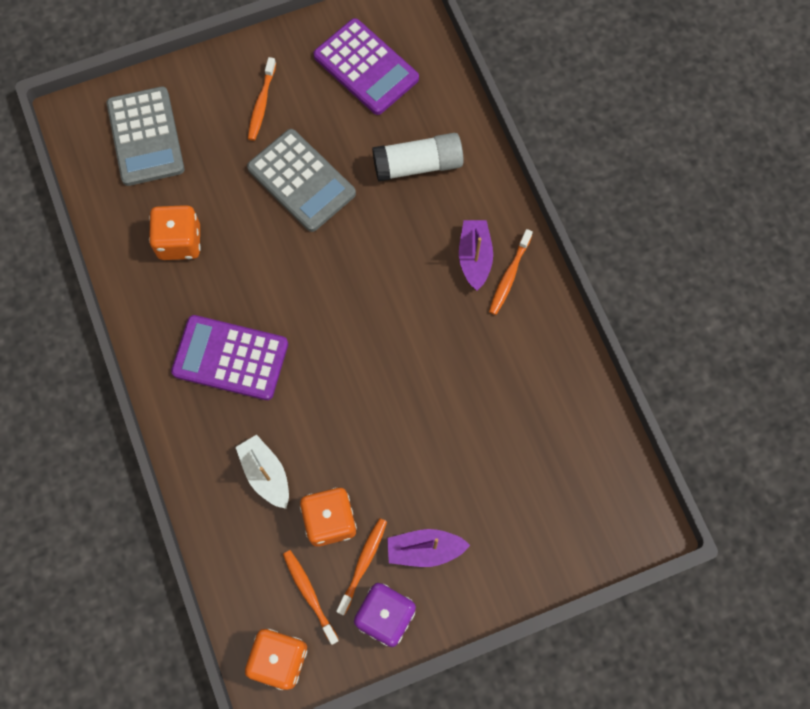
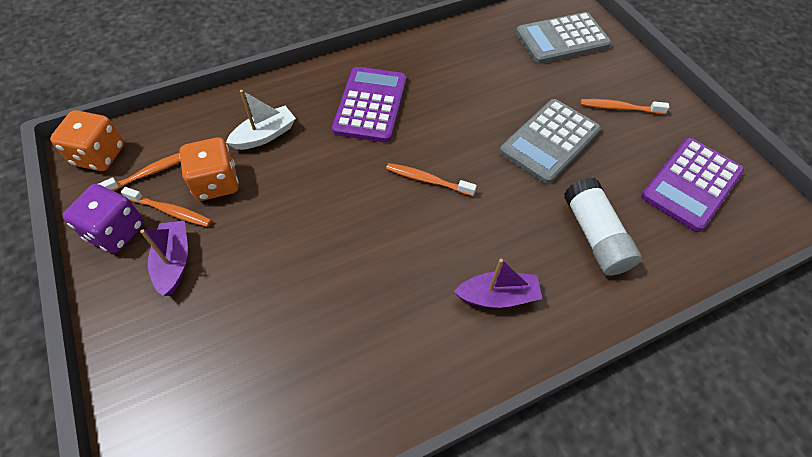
camera: 85 degrees right, 15 degrees down
orange dice [149,205,201,260] -> none
orange toothbrush [489,229,533,315] -> orange toothbrush moved to [386,163,477,196]

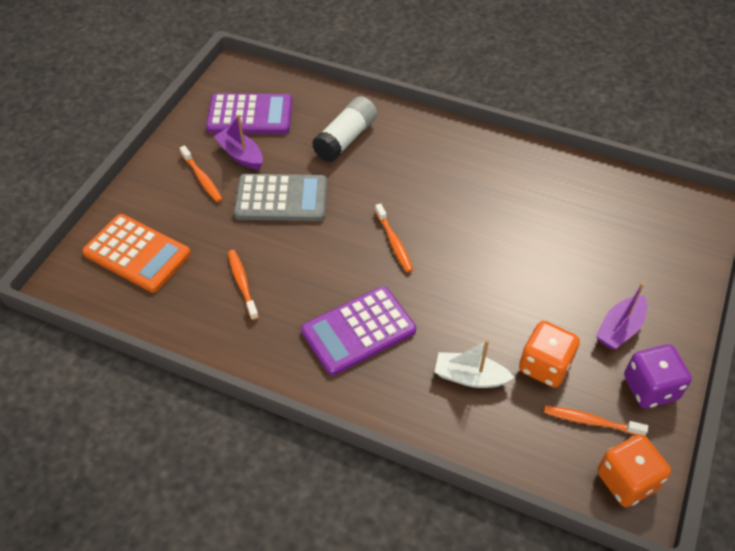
camera: 130 degrees left, 5 degrees down
orange toothbrush [121,187,212,227] -> orange toothbrush moved to [228,250,259,320]
purple boat [454,259,542,308] -> purple boat moved to [214,114,263,170]
grey calculator [516,12,611,64] -> orange calculator [82,214,191,292]

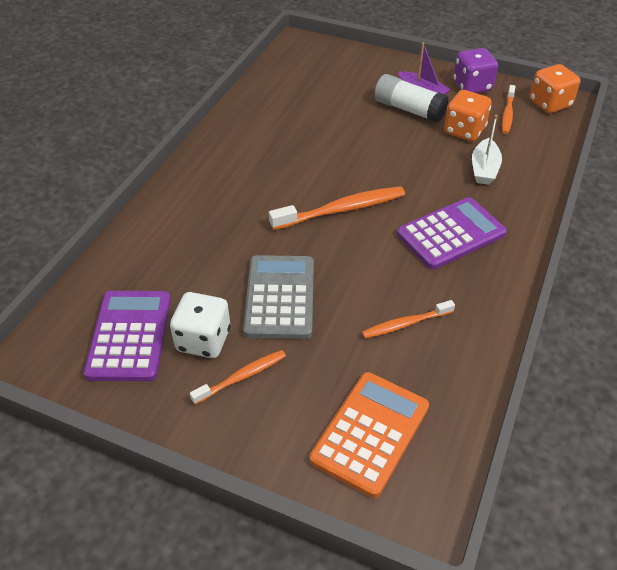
camera: 90 degrees left, 5 degrees down
purple boat [214,114,263,170] -> white dice [170,292,231,358]
purple calculator [301,286,416,376] -> purple calculator turned 90 degrees counterclockwise [397,197,507,270]
white glue stick [312,96,377,162] -> white glue stick moved to [374,74,449,123]
orange toothbrush [375,203,413,273] -> orange toothbrush [269,186,405,230], size x1.67

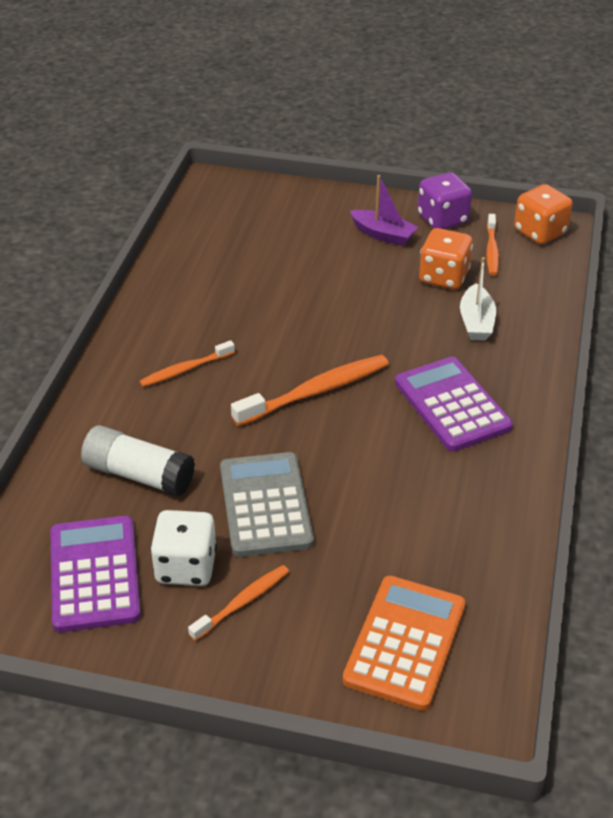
camera: 10 degrees left, 5 degrees down
orange toothbrush [362,300,455,339] -> orange toothbrush moved to [139,340,235,387]
white glue stick [374,74,449,123] -> white glue stick moved to [81,425,195,496]
purple calculator [397,197,507,270] -> purple calculator turned 75 degrees counterclockwise [395,357,513,452]

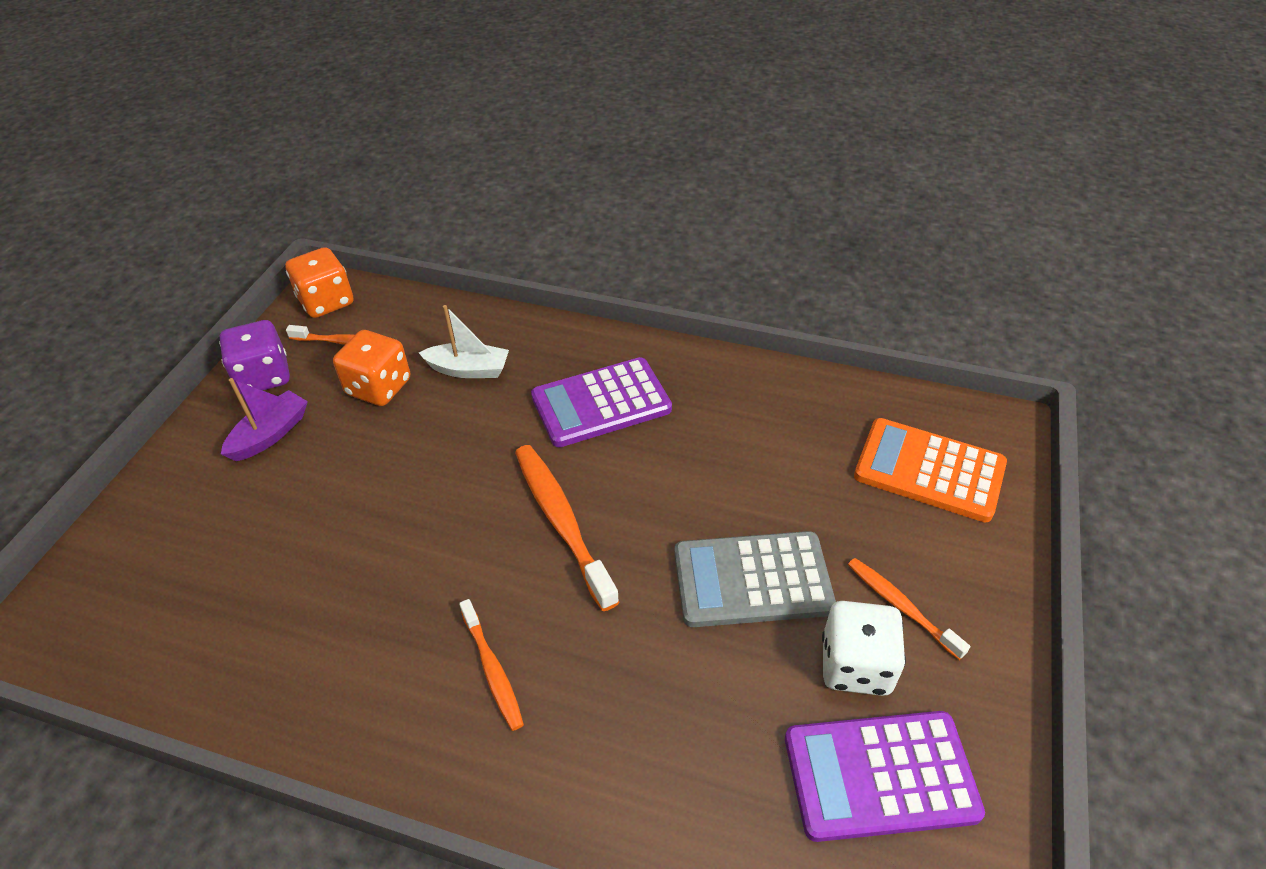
camera: 85 degrees left, 5 degrees up
white glue stick [81,425,195,496] -> none

